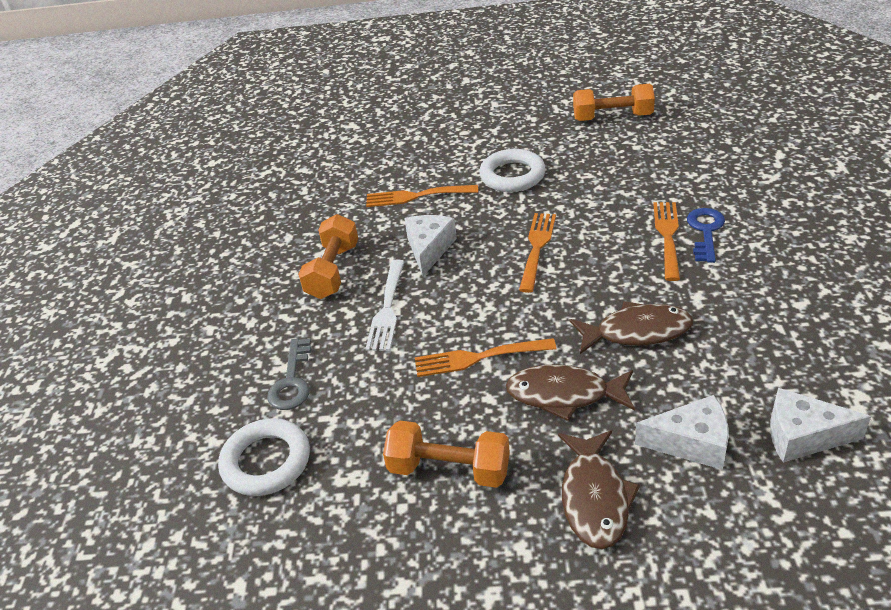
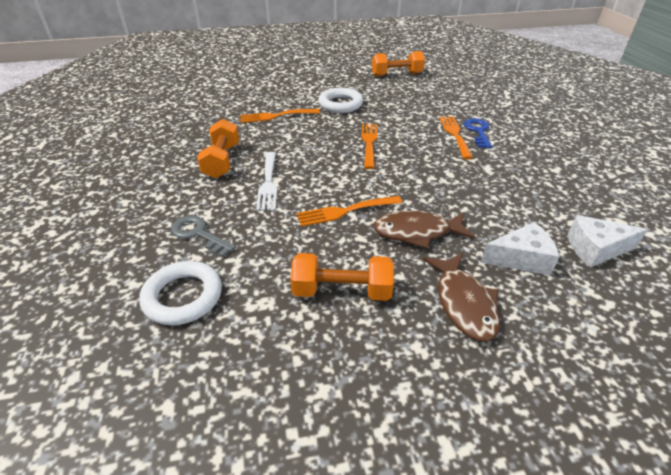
camera: 15 degrees left, 0 degrees up
grey key [267,339,311,410] -> grey key turned 135 degrees clockwise [171,216,236,257]
white cheese [404,215,457,276] -> none
brown fish [570,301,693,354] -> none

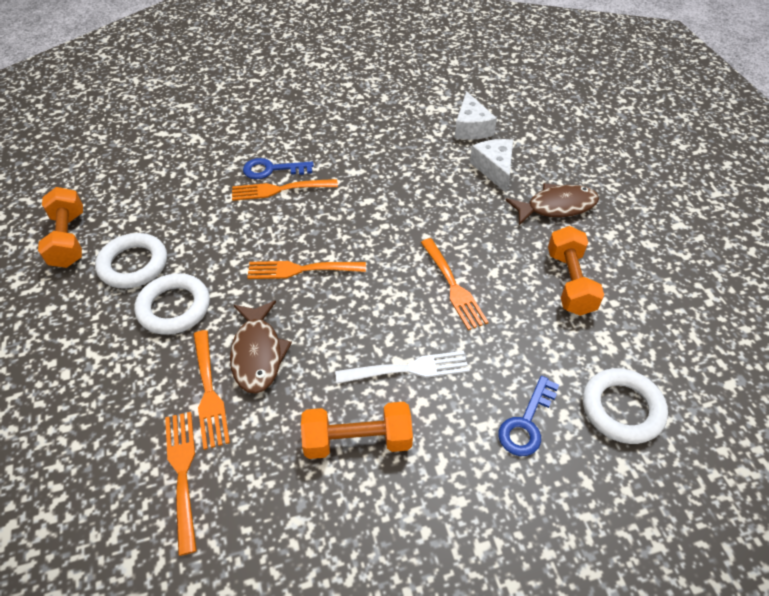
camera: 95 degrees left, 10 degrees up
grey key [171,216,236,257] -> blue key [498,376,559,456]
brown fish [373,211,474,249] -> brown fish moved to [230,300,292,393]
none -> white ring [95,233,167,289]
none -> orange fork [165,412,197,556]

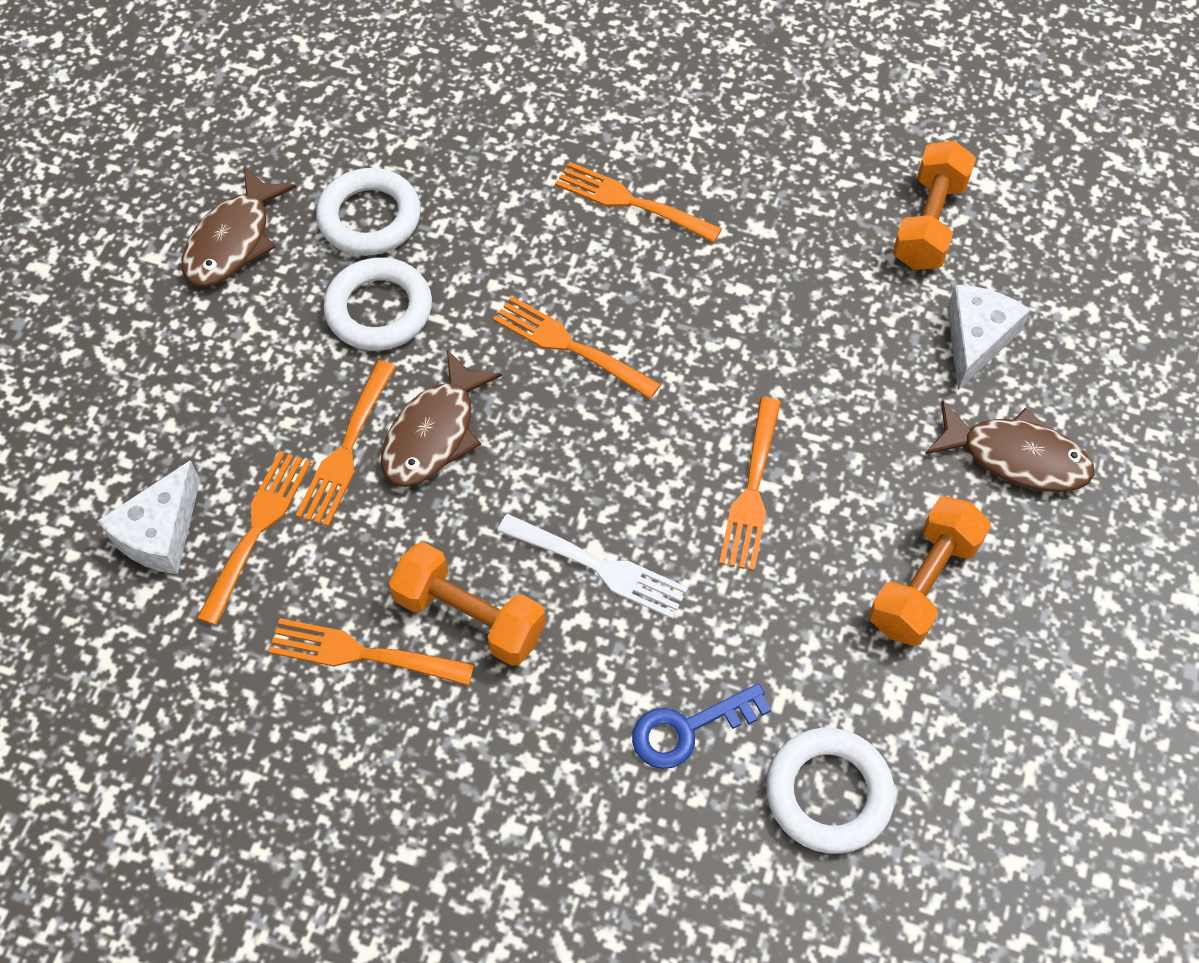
camera: 35 degrees right, 10 degrees up
orange dumbbell [38,187,83,268] -> orange dumbbell moved to [893,141,976,270]
blue key [243,158,314,179] -> none
white cheese [454,91,497,140] -> white cheese moved to [98,460,200,574]
none -> brown fish [181,167,296,287]
none -> orange fork [268,618,475,686]

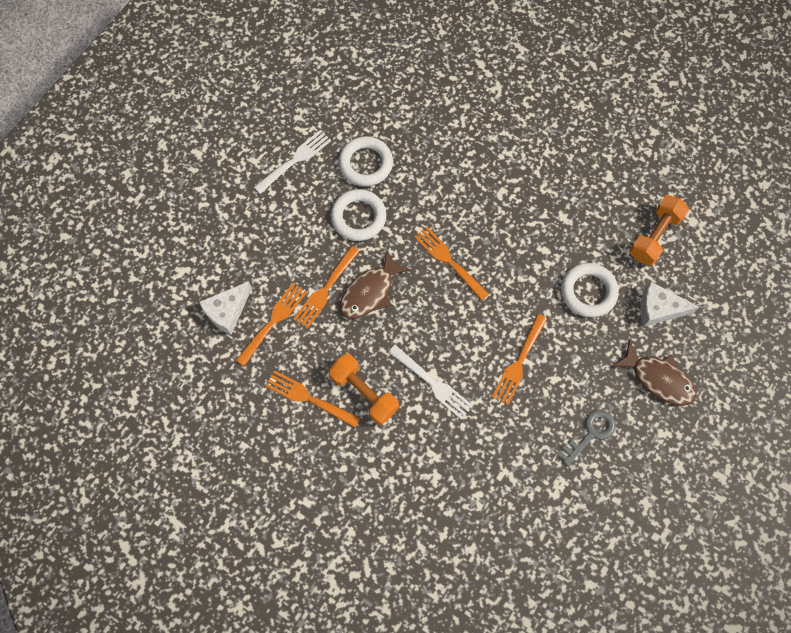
camera: 15 degrees right, 10 degrees up
brown fish [181,167,296,287] -> white fork [254,130,331,194]
orange fork [555,162,722,242] -> none
blue key [632,683,771,769] -> none
white ring [766,728,895,854] -> white ring moved to [561,263,619,317]
orange dumbbell [869,496,991,646] -> grey key [557,409,616,466]
white cheese [947,285,1031,390] -> white cheese turned 120 degrees counterclockwise [640,282,699,327]

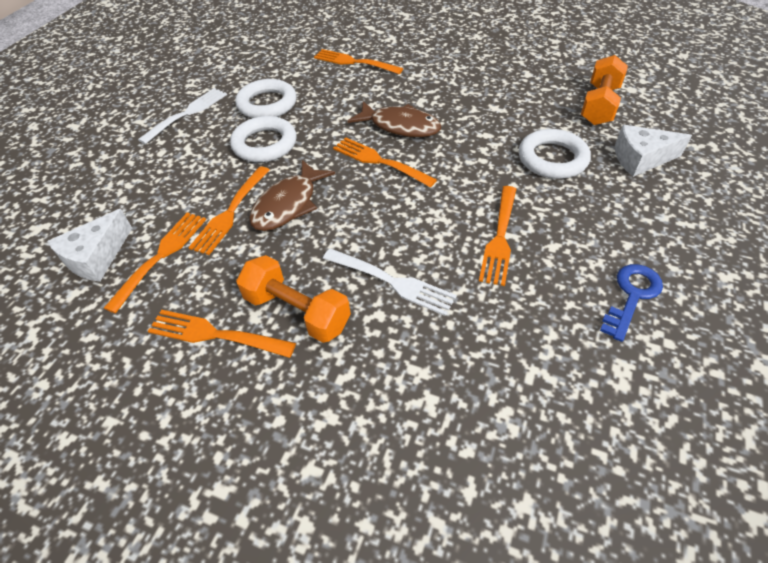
camera: 10 degrees left, 20 degrees down
grey key [557,409,616,466] -> blue key [600,264,663,342]
brown fish [612,340,696,406] -> brown fish moved to [348,101,441,137]
none -> orange fork [314,49,403,74]

